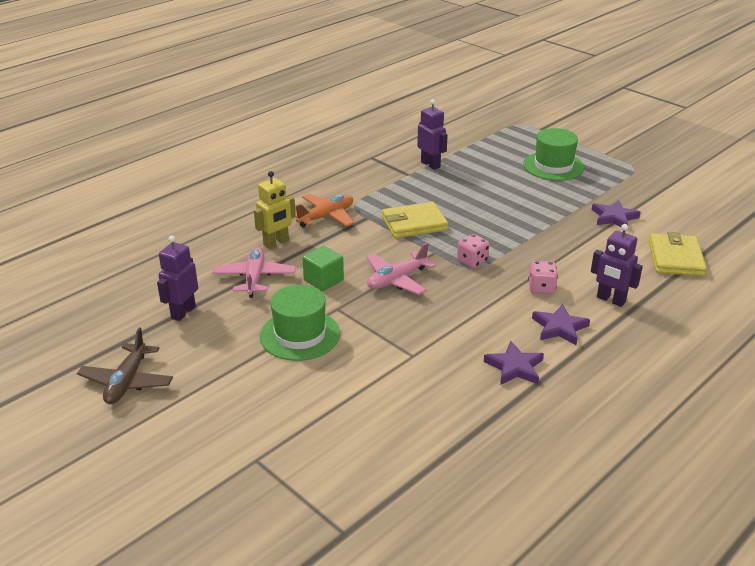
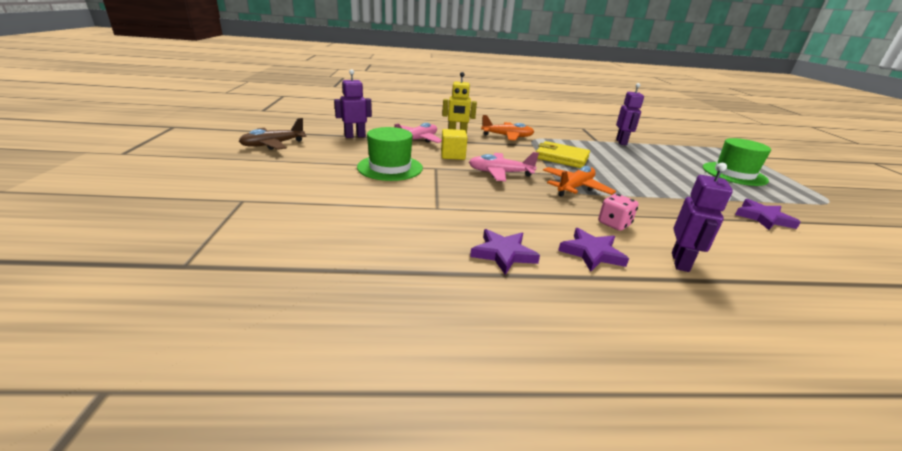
camera: 40 degrees right, 5 degrees down
green cube [302,246,344,291] -> yellow cube [441,129,467,160]
pink dice [457,234,489,268] -> orange plane [543,166,616,197]
purple robot [591,224,643,307] -> purple robot turned 150 degrees counterclockwise [672,163,733,272]
yellow wallet [649,232,707,276] -> none

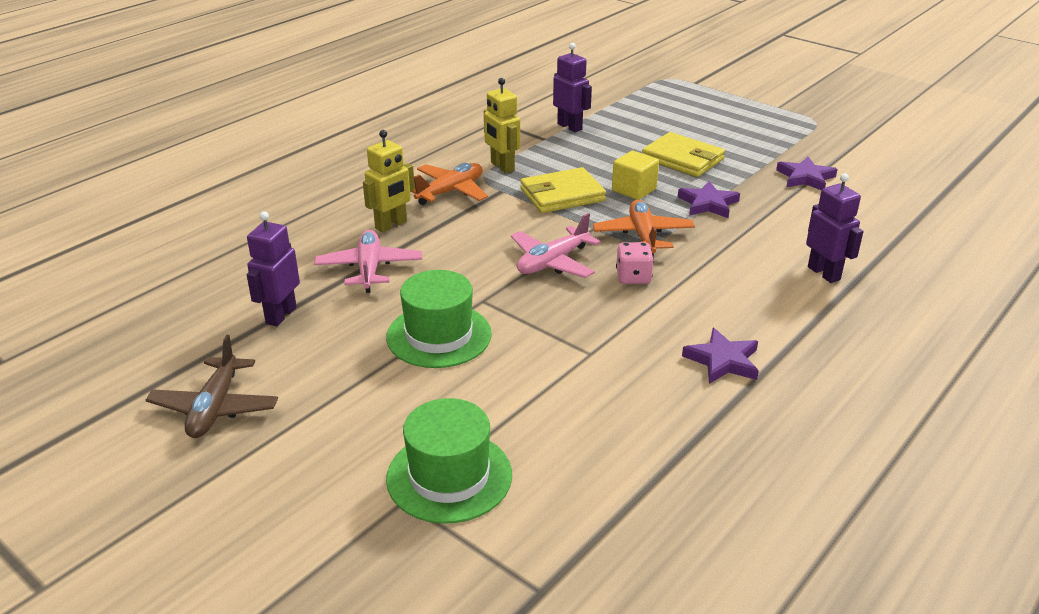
camera: 45 degrees left, 5 degrees up
yellow cube [441,129,467,160] -> yellow cube moved to [612,151,659,200]
purple star [558,228,629,272] -> purple star moved to [678,181,740,218]
pink dice [598,194,639,231] -> pink dice moved to [616,242,654,284]
green hat [703,138,771,186] -> green hat moved to [386,398,512,524]
none -> yellow robot [484,78,520,173]
none -> yellow wallet [642,132,725,177]

